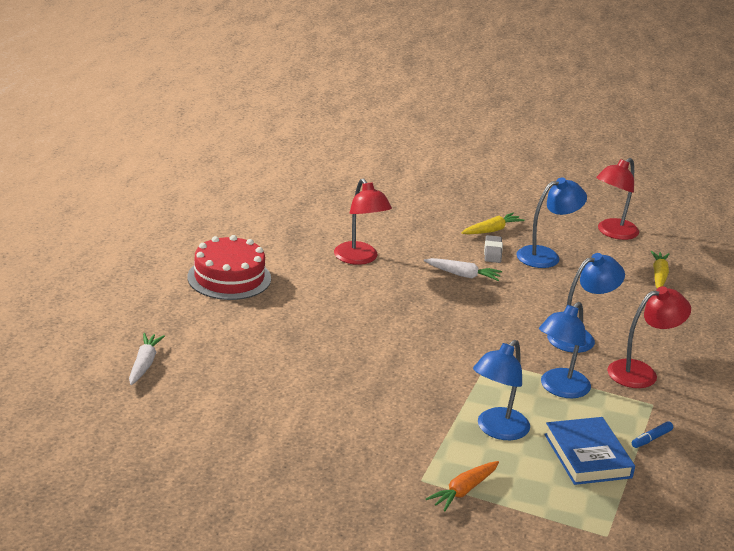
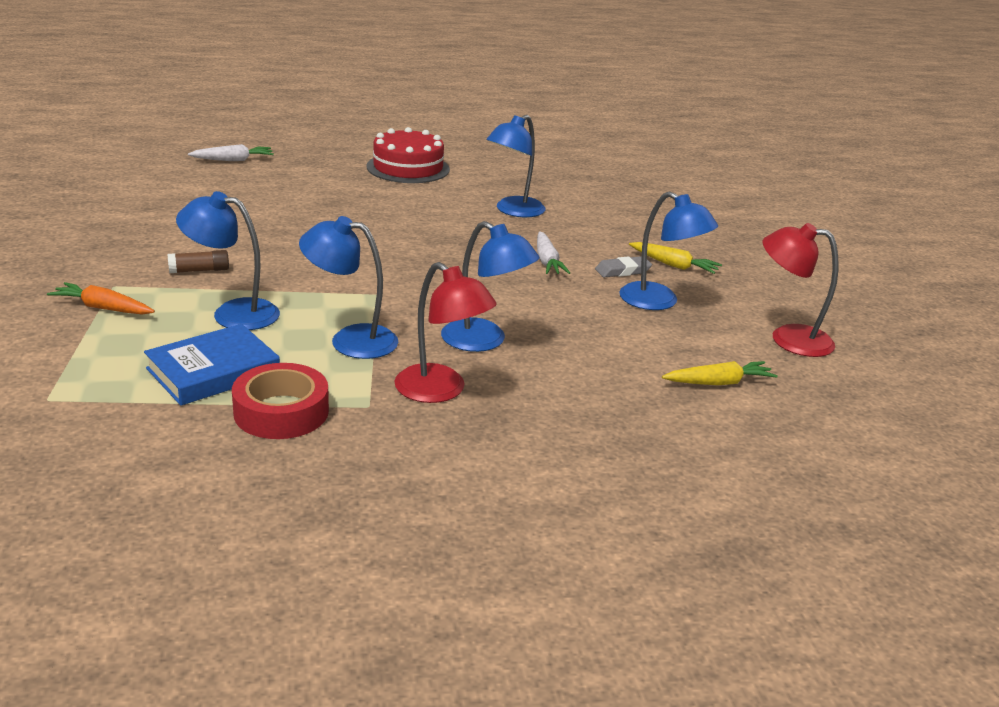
camera: 65 degrees right, 0 degrees up
red lamp [334,178,392,265] -> blue lamp [486,115,545,217]
blue marker [632,421,673,448] -> red tape [232,363,329,439]
none -> brown glue stick [167,250,229,273]

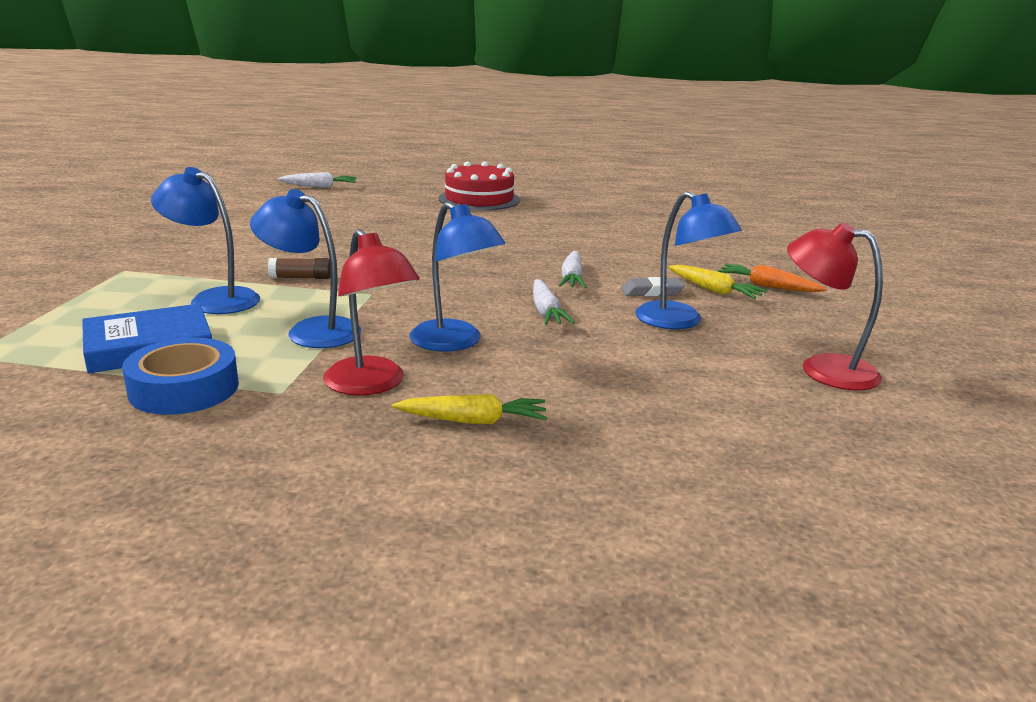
camera: 15 degrees right, 5 degrees down
orange carrot [47,282,155,315] -> orange carrot moved to [718,264,827,292]
brown glue stick [167,250,229,273] -> brown glue stick moved to [268,258,331,279]
red tape [232,363,329,439] -> blue tape [122,338,239,415]
blue lamp [486,115,545,217] -> none
yellow carrot [662,361,778,386] -> yellow carrot moved to [392,394,547,424]
none -> white carrot [533,279,575,325]

